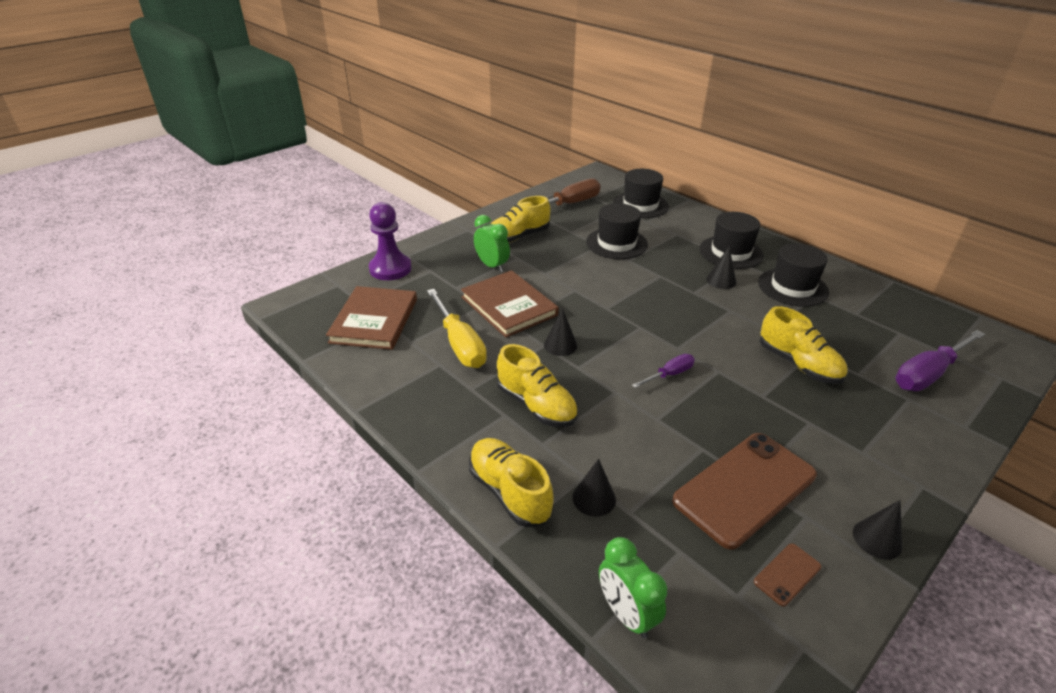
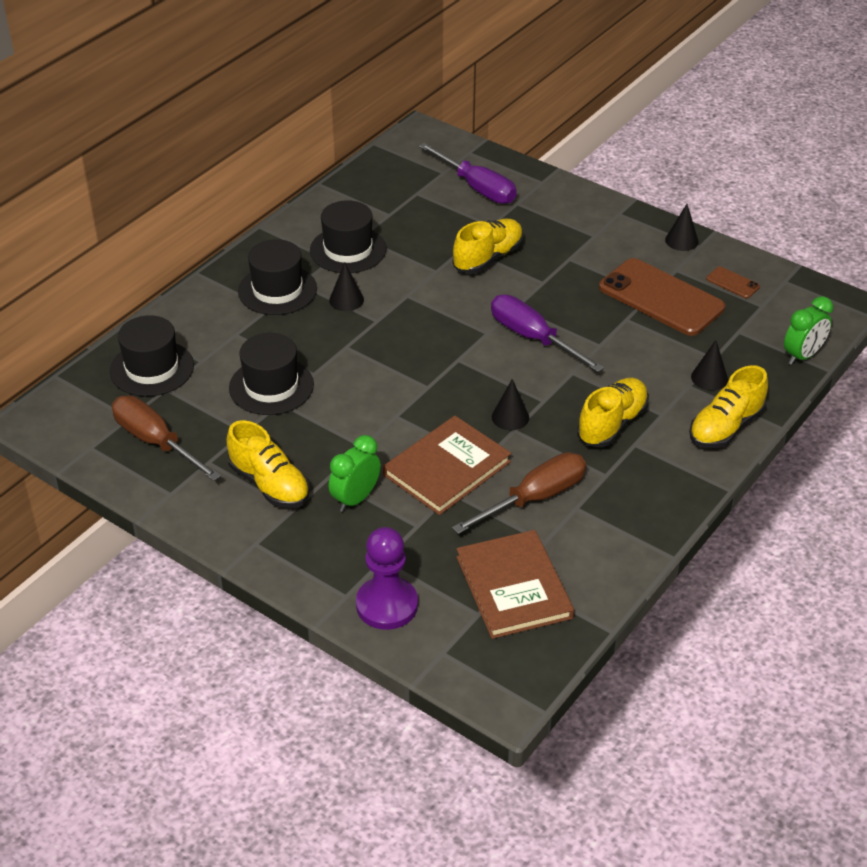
camera: 100 degrees left, 5 degrees up
brown book [326,286,417,350] -> brown book turned 75 degrees clockwise [456,530,574,639]
yellow screwdriver [427,289,487,368] -> brown screwdriver [452,452,586,534]
purple screwdriver [632,354,695,388] -> purple screwdriver [491,295,604,372], size x1.83

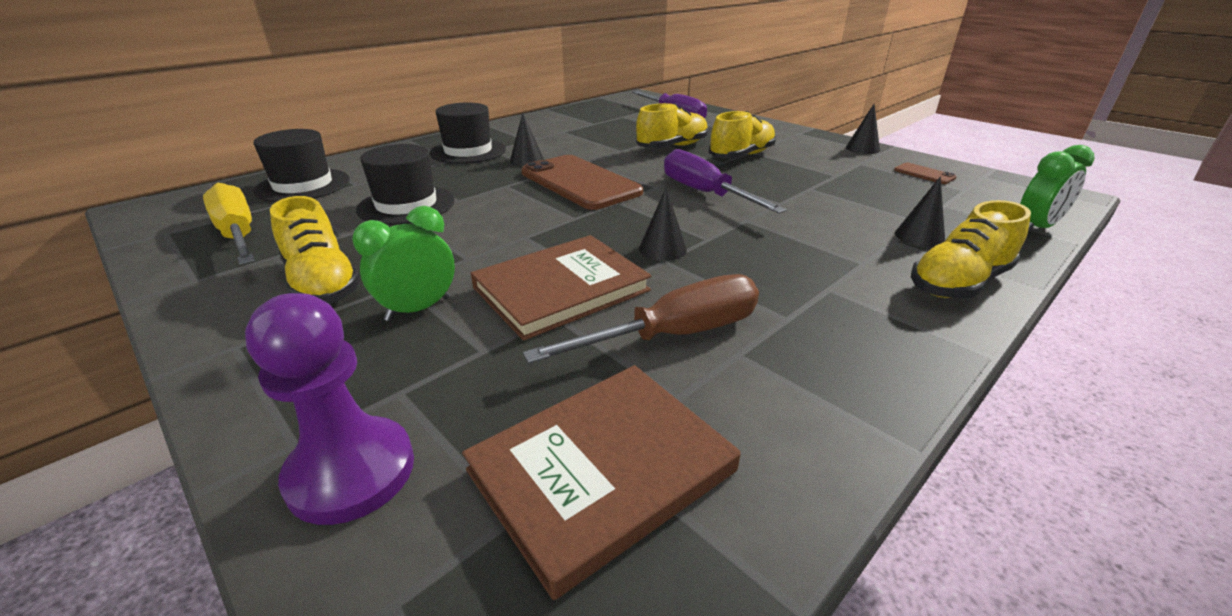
camera: 10 degrees right, 10 degrees down
brown screwdriver [112,396,221,481] -> yellow screwdriver [203,183,255,266]
black hat [310,200,386,273] -> none
brown book [456,530,574,639] -> brown book turned 60 degrees clockwise [462,365,741,600]
yellow shoe [577,378,649,447] -> yellow shoe moved to [709,111,776,159]
brown phone [599,258,725,336] -> brown phone moved to [521,155,643,210]

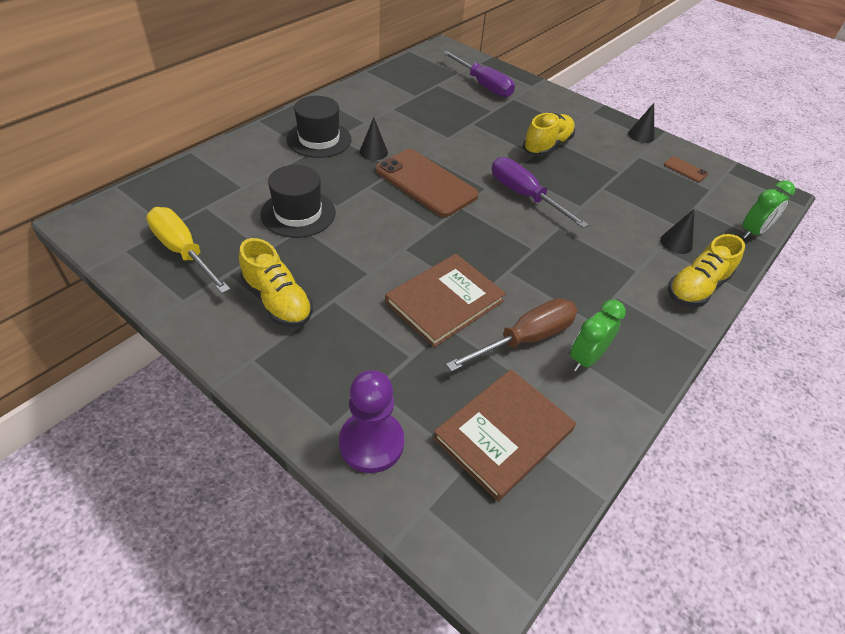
camera: 10 degrees left, 15 degrees up
black hat [253,129,350,202] -> none
green clock [352,206,455,321] -> green clock moved to [570,300,626,371]
yellow shoe [636,103,708,148] -> none
black cone [639,187,687,261] -> none

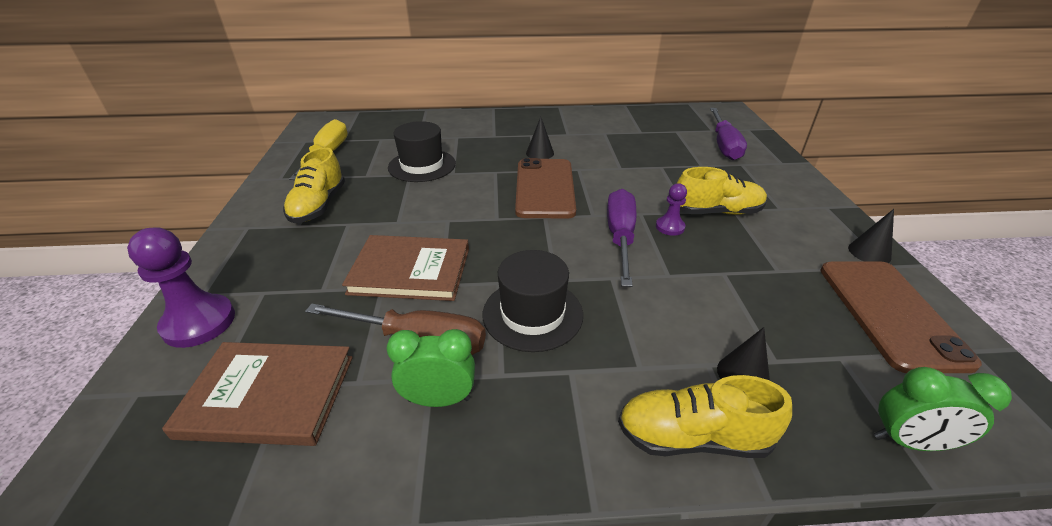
camera: 50 degrees right, 10 degrees down
black hat [287,96,351,158] -> black hat moved to [483,250,583,352]
brown phone [664,156,708,182] -> brown phone [820,261,982,373], size x2.36
none -> purple pawn [656,183,687,236]

